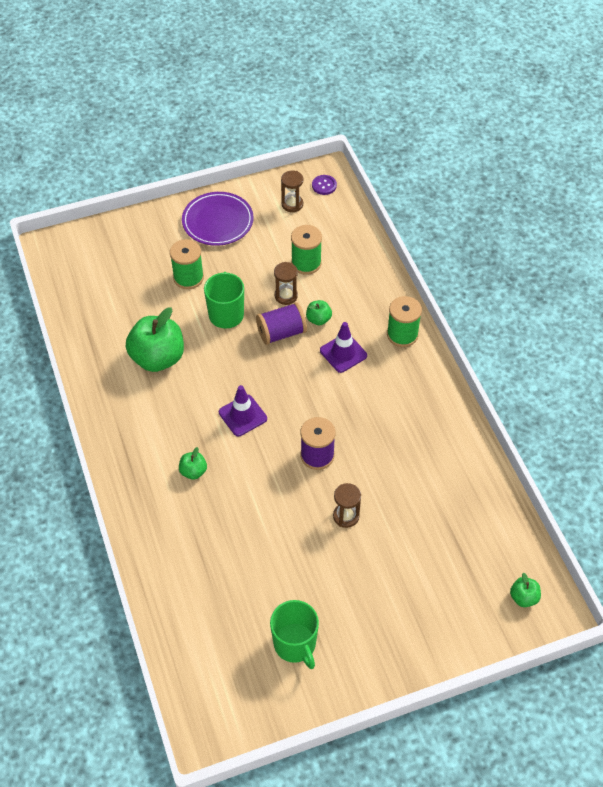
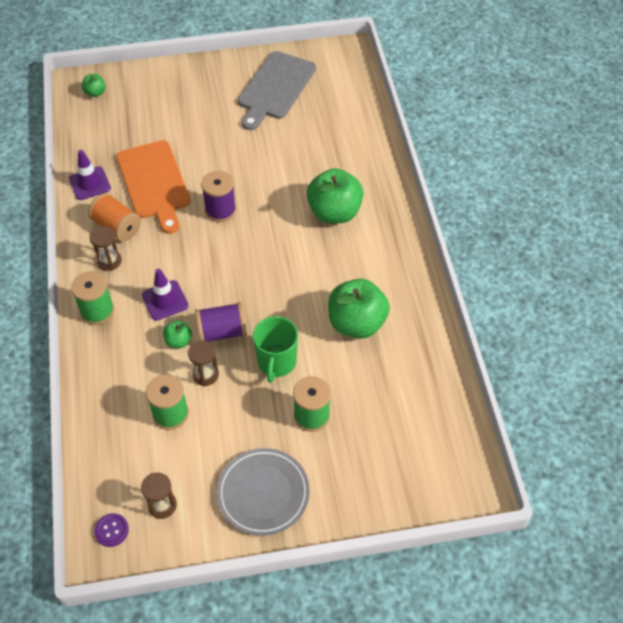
camera: 170 degrees left, 0 degrees up
green apple [179,447,207,480] -> green apple [307,168,364,223], size x2.16
purple plate [182,192,254,246] -> grey plate [217,448,310,536]
purple traffic cone [219,385,267,436] -> purple traffic cone moved to [69,150,111,200]
green mug [270,600,319,669] -> grey cutting board [238,51,316,130]
brown hourglass [333,483,361,528] -> brown hourglass moved to [90,226,122,271]
none -> orange spool [88,193,141,242]
none -> orange cutting board [116,140,190,234]

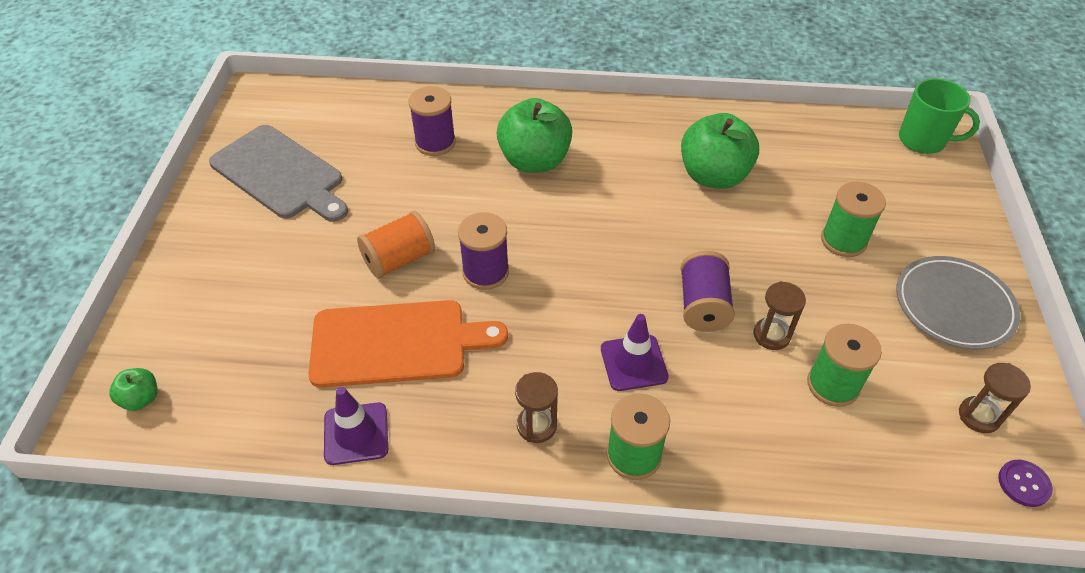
camera: 75 degrees left, 5 degrees down
orange spool [88,193,141,242] -> orange spool moved to [357,211,435,279]
green apple [163,321,192,348] -> none
green mug [253,316,298,383] -> green mug moved to [899,78,980,154]
none -> purple spool [409,86,456,156]

